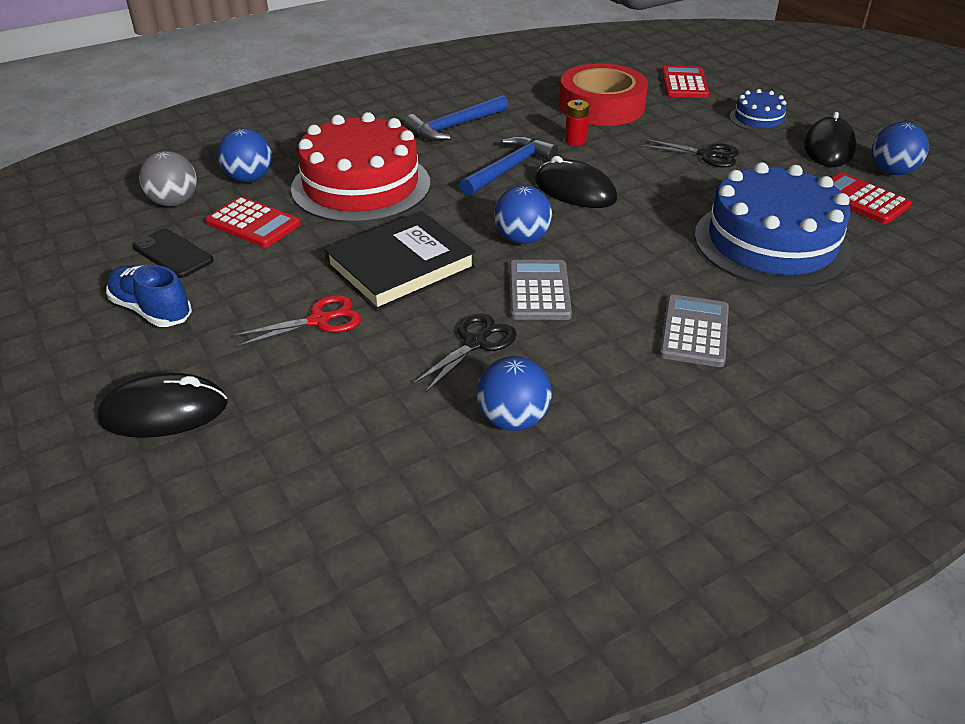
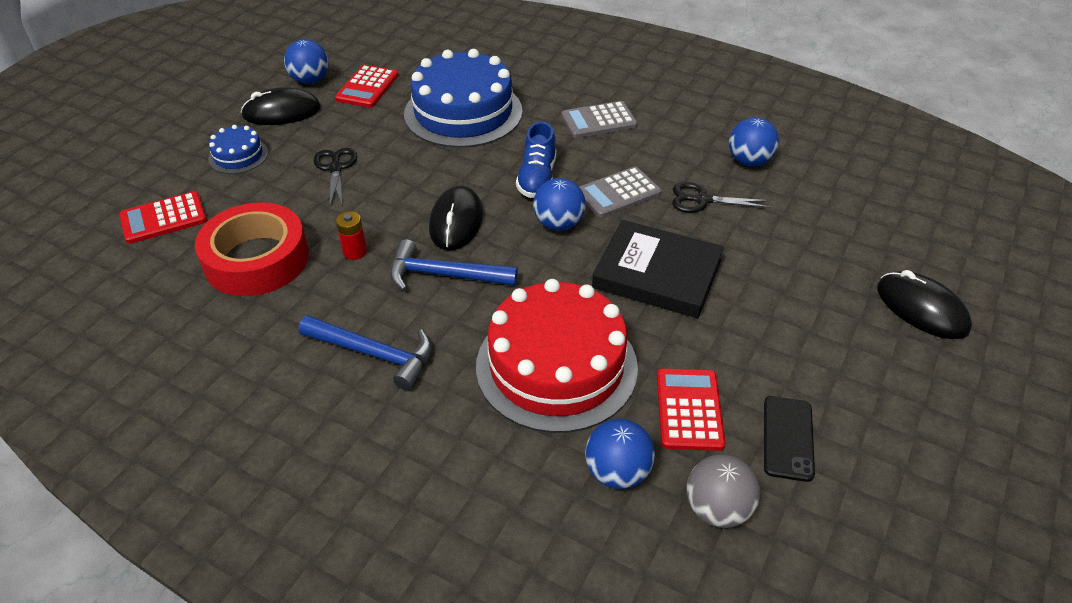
camera: 120 degrees left, 5 degrees up
blue shoe [106,265,192,327] -> blue shoe moved to [516,121,556,198]
red scissors [232,295,361,347] -> none

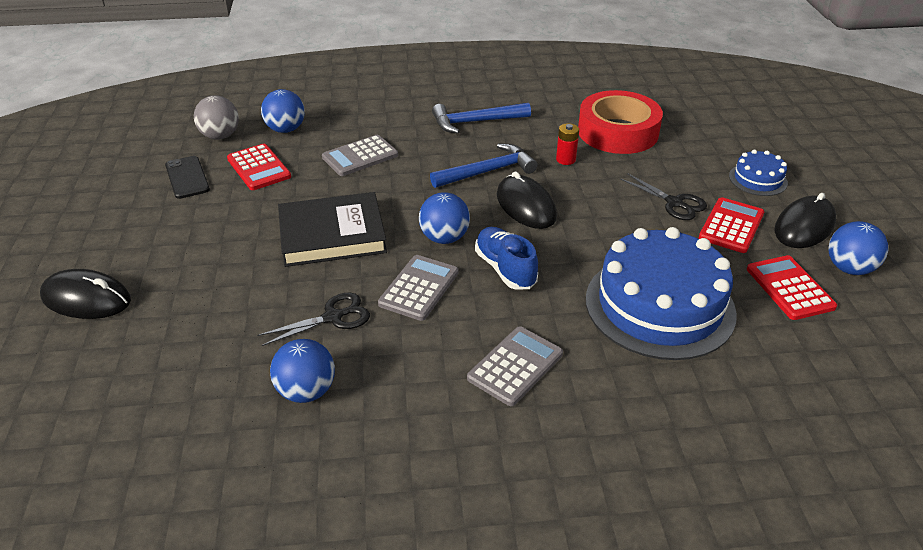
camera: 145 degrees right, 5 degrees down
red calculator [119,191,207,244] -> red calculator moved to [699,197,764,253]
red cake [476,279,638,433] -> grey calculator [322,135,398,176]

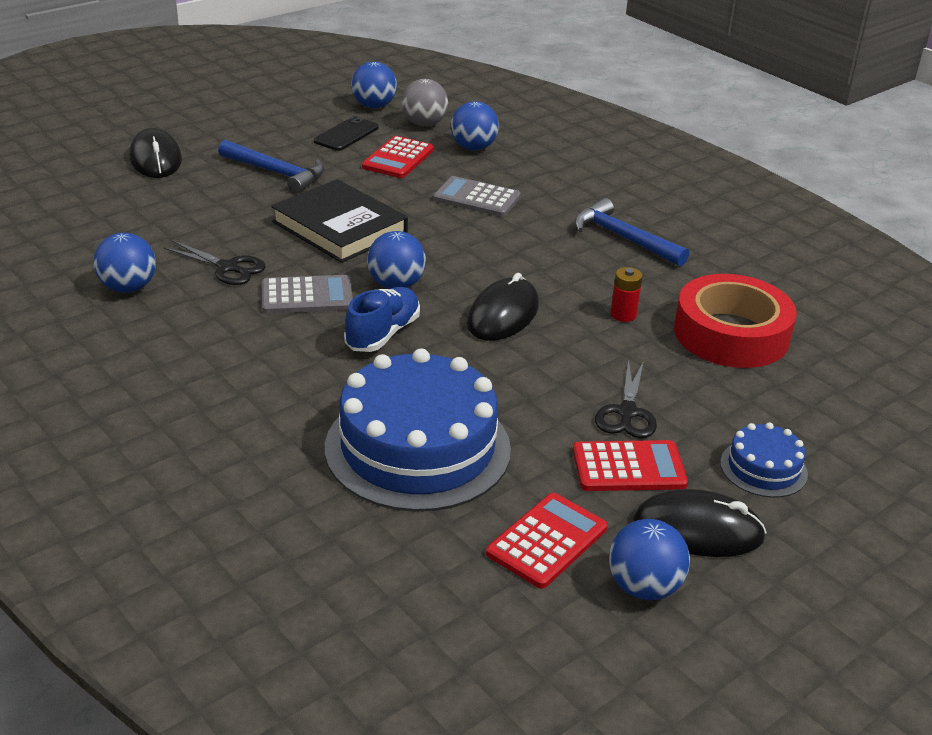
camera: 55 degrees right, 5 degrees down
blue hammer [430,144,538,188] -> blue hammer moved to [218,140,325,194]
grey calculator [467,326,563,406] -> none
none -> blue ball [351,62,397,108]

